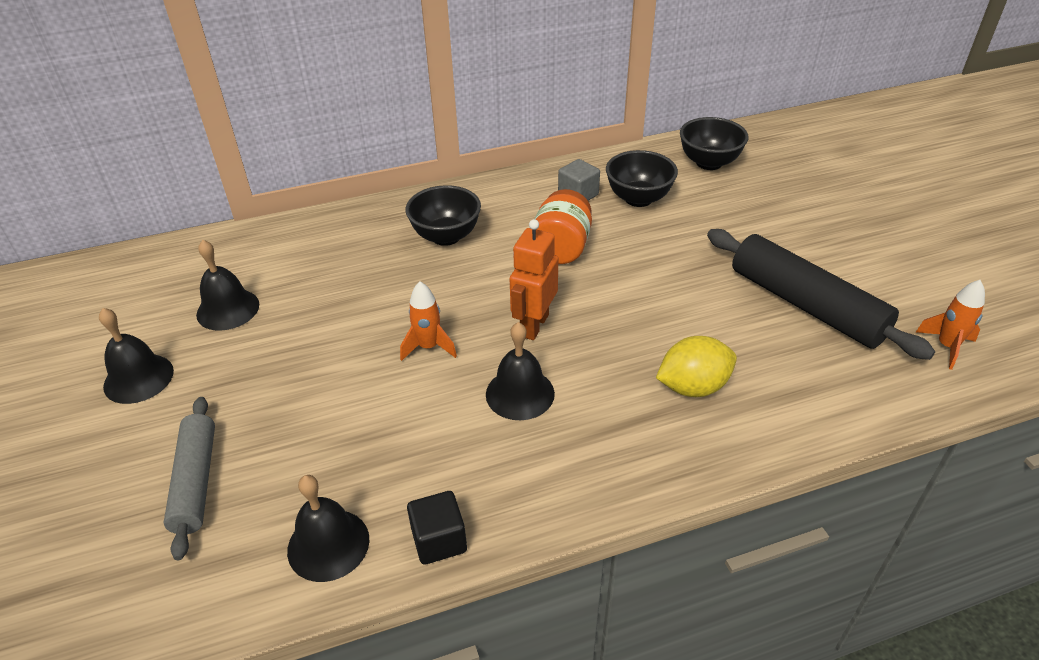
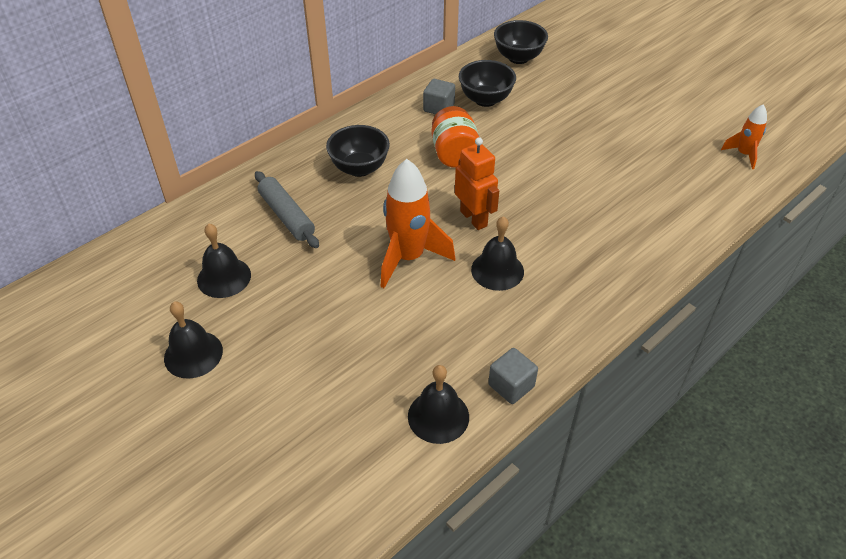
camera: 25 degrees left, 5 degrees up
grey rolling pin [164,397,215,560] -> grey rolling pin moved to [255,171,319,248]
orange rocket [400,282,457,361] -> orange rocket [381,159,455,288], size x1.84
black cube [407,491,467,565] -> grey cube [488,348,538,404]
orange robot [510,219,558,340] -> orange robot turned 150 degrees clockwise [455,137,499,230]
yellow lemon [656,336,737,397] -> none
black rolling pin [707,229,935,360] -> none

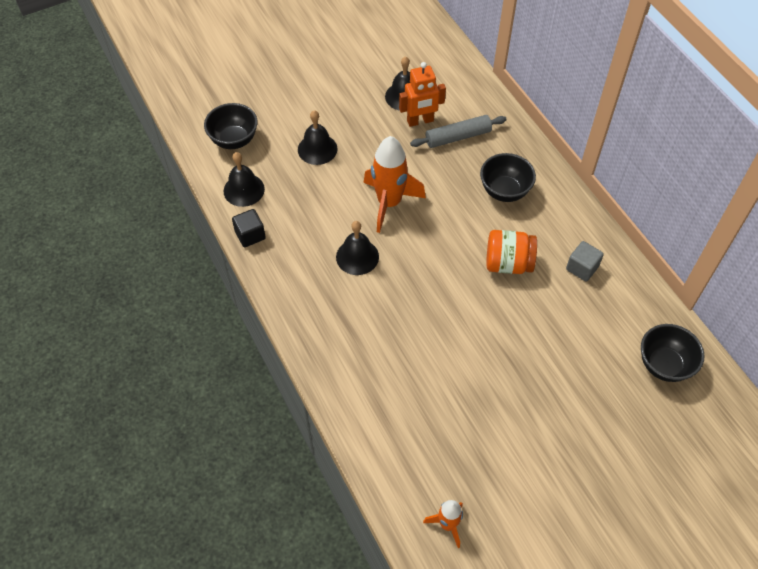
camera: 105 degrees right, 10 degrees up
black bell [164,302,223,379] -> black bell moved to [298,110,338,165]
orange robot [455,137,499,230] -> orange robot moved to [399,62,446,127]
black bowl [459,60,516,107] -> black bowl moved to [204,103,258,149]
grey cube [488,348,538,404] -> black cube [232,209,266,247]

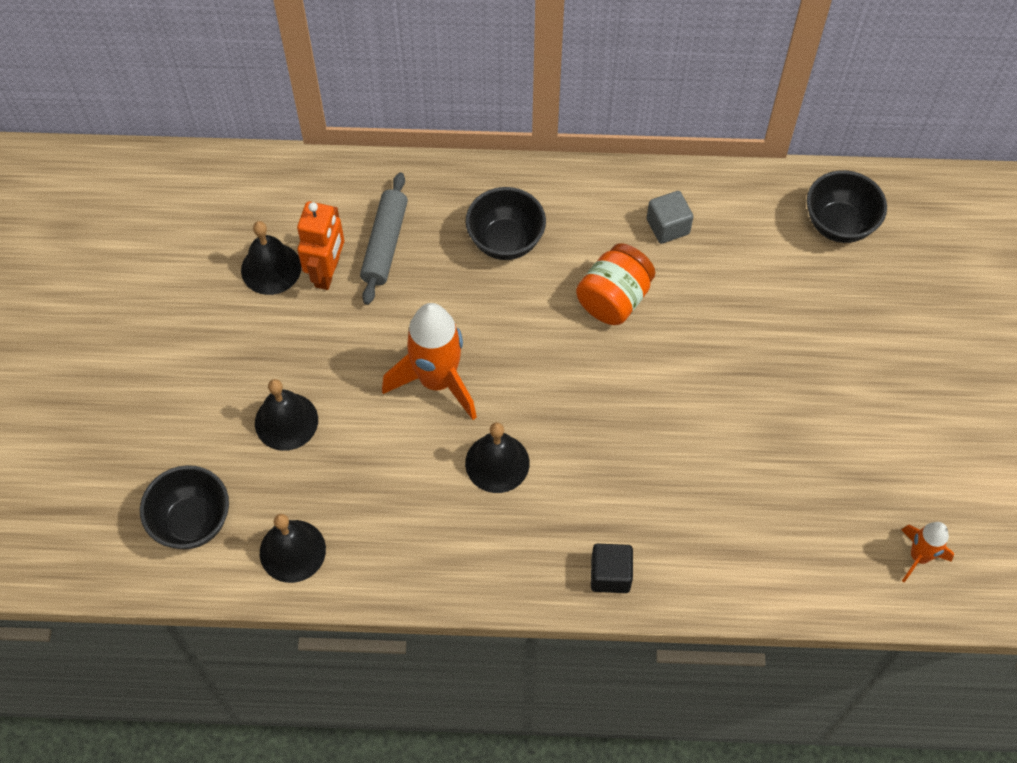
camera: 60 degrees left, 5 degrees up
black cube [232,209,266,247] -> black cube moved to [591,544,633,593]

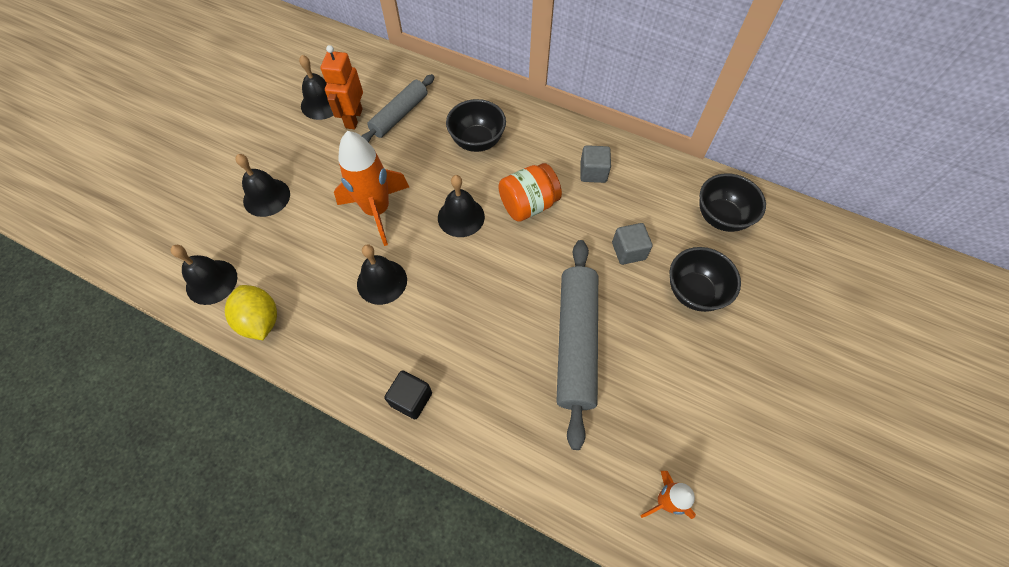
camera: 25 degrees right, 0 degrees up
black bowl [140,465,229,550] -> black bowl moved to [670,247,741,312]
orange robot [297,201,344,290] -> orange robot turned 150 degrees clockwise [321,45,363,129]
none -> yellow lemon [225,285,277,340]
none -> black bell [438,175,485,237]
none -> grey rolling pin [556,240,598,450]
none -> grey cube [612,223,653,265]

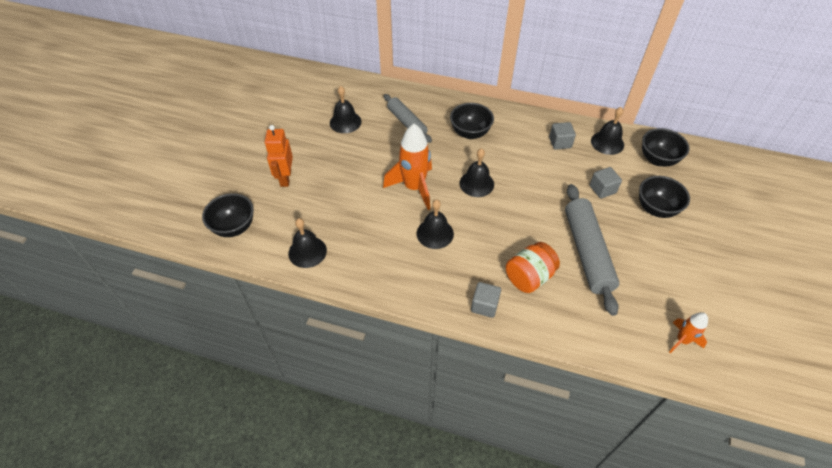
camera: 10 degrees left, 10 degrees down
yellow lemon [225,285,277,340] -> none
black bell [235,154,290,217] -> black bell moved to [591,107,624,155]
orange robot [321,45,363,129] -> orange robot moved to [265,125,293,187]
grey rolling pin [362,74,434,142] -> grey rolling pin turned 60 degrees counterclockwise [384,94,432,143]
black cube [384,370,432,419] -> grey cube [471,282,501,318]
orange jar [499,163,562,222] -> orange jar moved to [506,242,560,293]
none -> black bowl [202,193,254,237]

